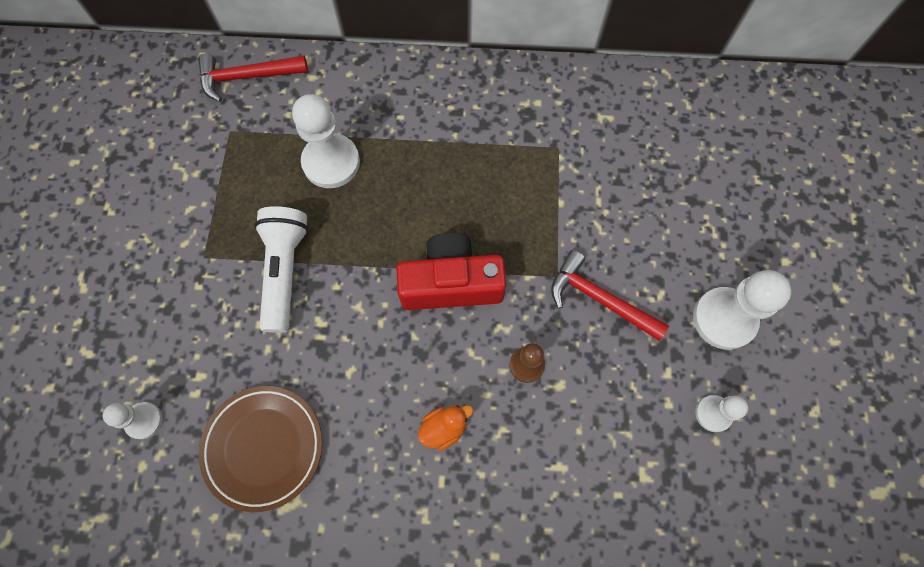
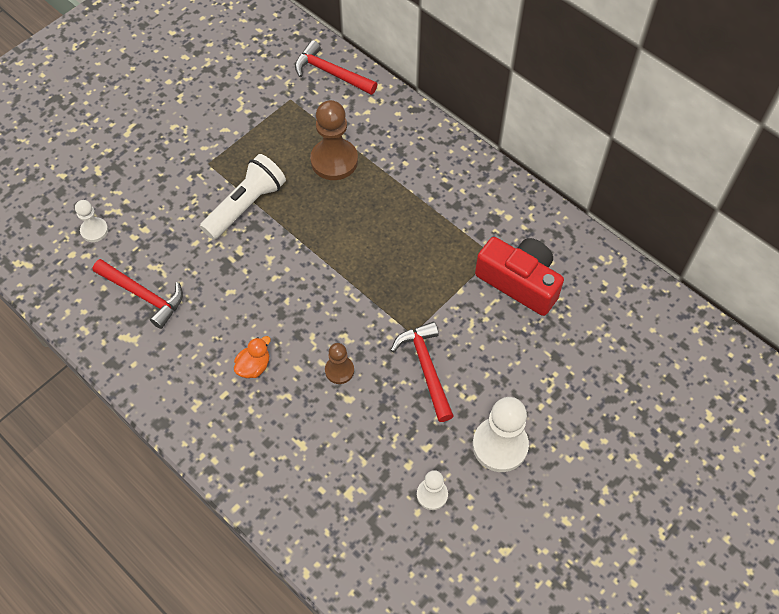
camera: 40 degrees right, 10 degrees down
brown plate [199,386,322,512] -> red hammer [93,259,183,329]
white pawn [292,94,360,188] -> brown pawn [310,100,358,180]
red camera [396,233,507,310] -> red camera moved to [475,237,564,316]
orange duck [418,405,473,450] -> orange duck turned 60 degrees counterclockwise [234,336,271,378]

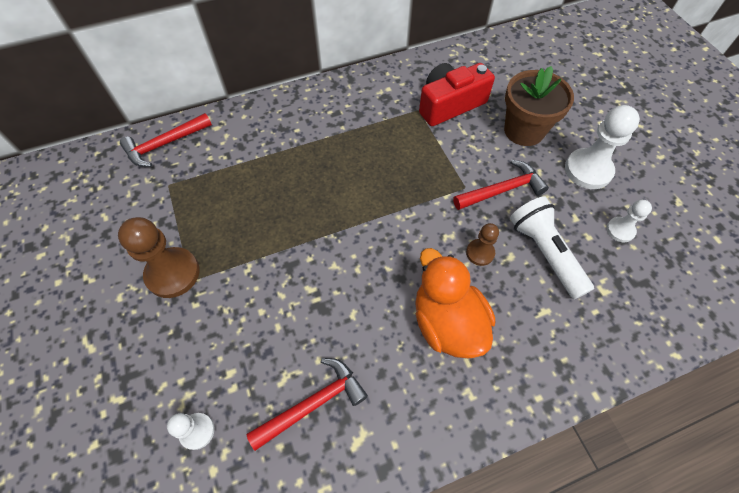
camera: 65 degrees left, 0 degrees up
white flashlight [200,154,286,240] -> white flashlight moved to [510,196,594,299]
orange duck [234,336,271,378] -> orange duck [415,248,495,358], size x2.16
brown pawn [310,100,358,180] -> brown pawn moved to [118,217,200,298]
red hammer [391,322,454,422] -> red hammer turned 150 degrees clockwise [453,160,549,210]
none -> brown flower pot [504,66,574,146]

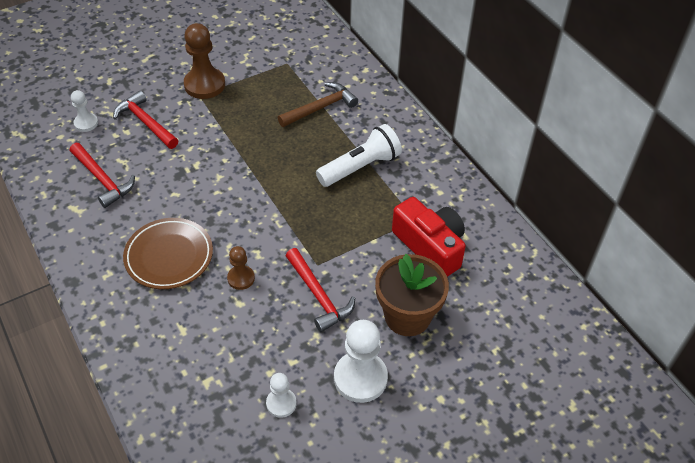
camera: 80 degrees right, 10 degrees down
red hammer [120,113,212,167] -> red hammer moved to [113,90,178,149]
orange duck [415,248,495,358] -> brown plate [123,218,213,289]
white flashlight [510,196,594,299] -> white flashlight moved to [316,124,402,187]
none -> brown hammer [278,82,358,127]

